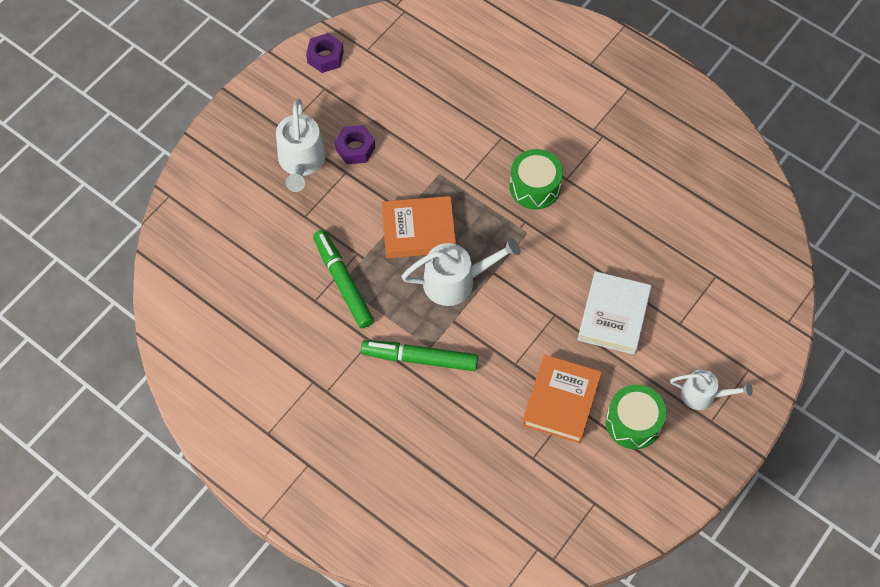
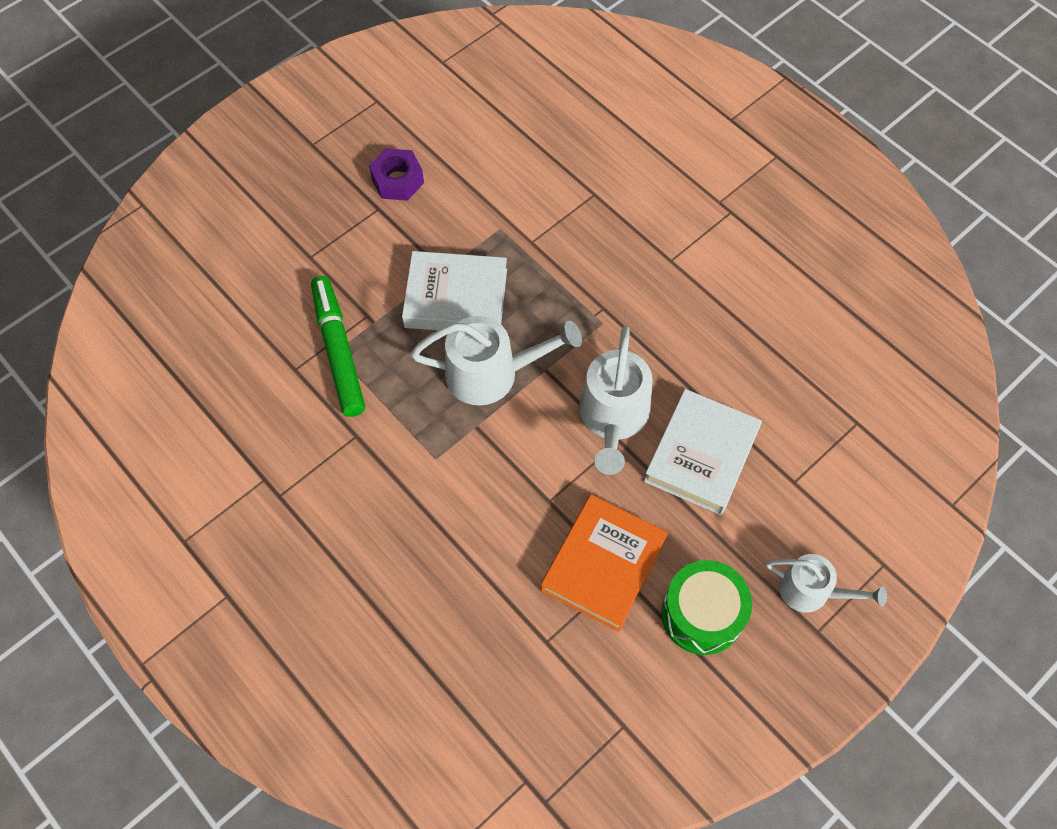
camera: 10 degrees right, 0 degrees up
white watering can [276,99,326,192] -> white watering can moved to [579,326,652,475]
purple nut [306,33,344,73] -> none
green marker [361,340,478,371] -> none
orange book [382,196,456,258] -> white book [402,251,507,330]
green drum [510,149,563,209] -> none

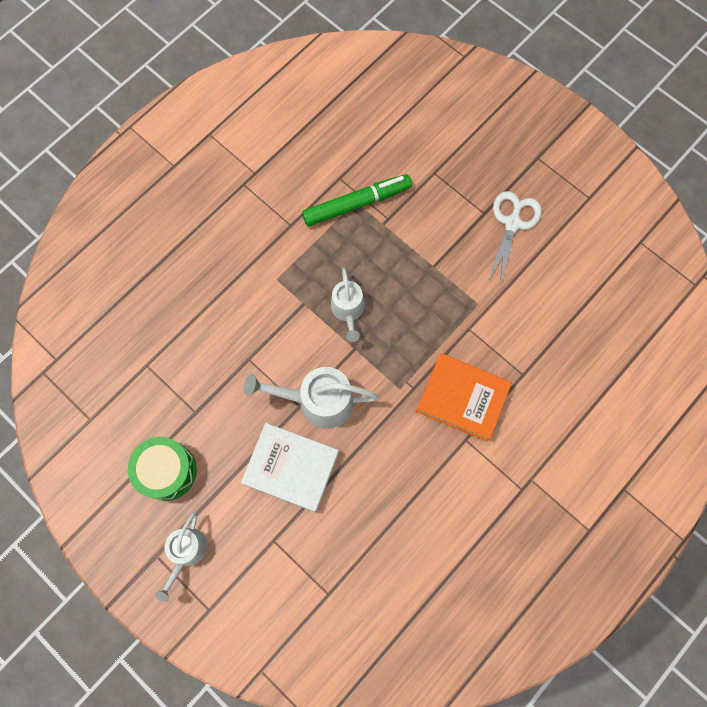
camera: 85 degrees right, 10 degrees up
purple nut [369,148,424,201] -> white scissors [488,191,542,286]
white book [402,251,507,330] -> none
white watering can [411,316,582,406] -> white watering can [331,268,364,342], size x0.65
orange book [541,494,668,632] -> orange book moved to [416,353,512,442]

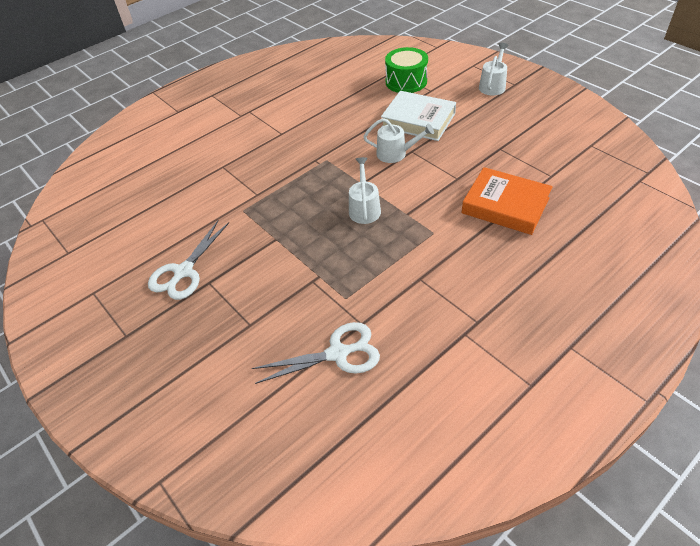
camera: 170 degrees left, 25 degrees down
green drum [128,437,197,501] -> green drum moved to [385,47,428,93]
white watering can [244,367,379,428] -> white watering can [363,118,434,163], size x0.65
green marker [302,174,412,226] -> none
orange book [416,353,512,442] -> orange book moved to [461,167,553,235]
none -> white scissors [252,322,380,384]

